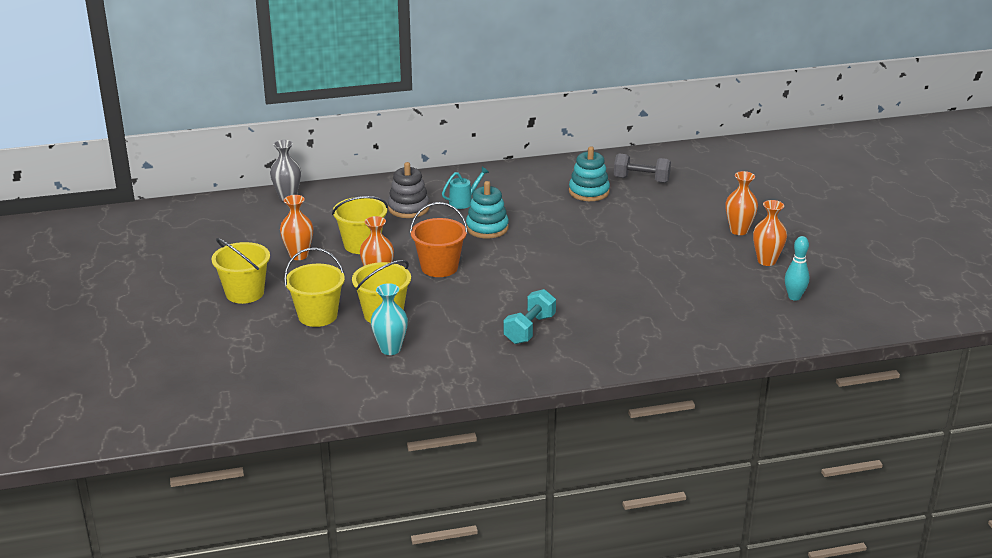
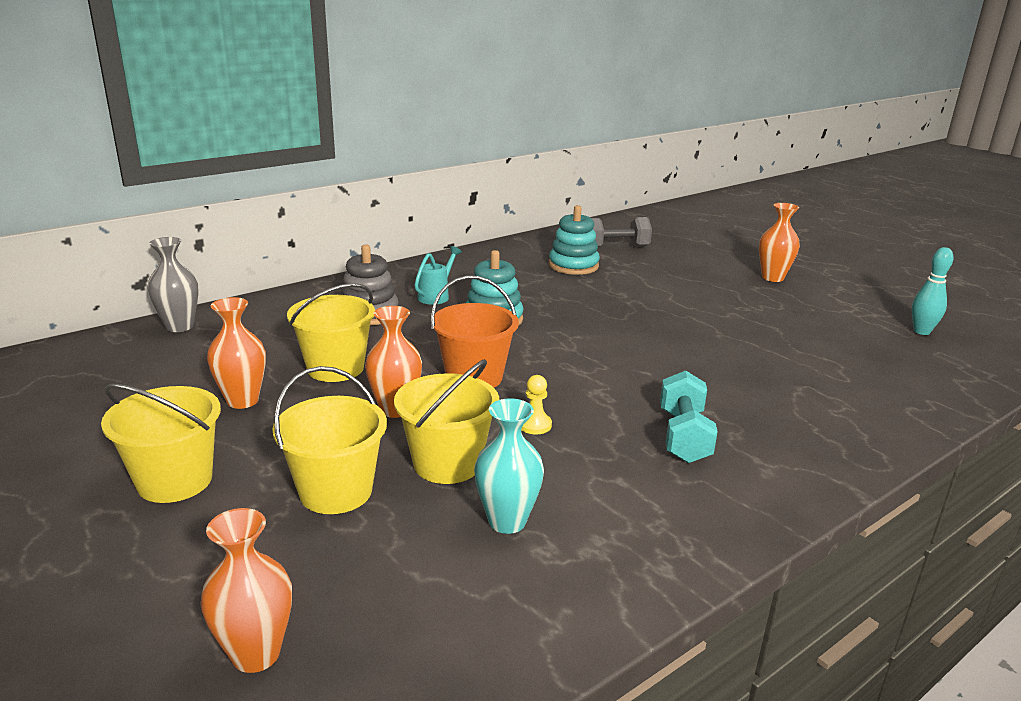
camera: 25 degrees left, 5 degrees down
orange vase [753,200,787,266] -> orange vase moved to [200,508,292,673]
none -> yellow pawn [521,375,552,435]

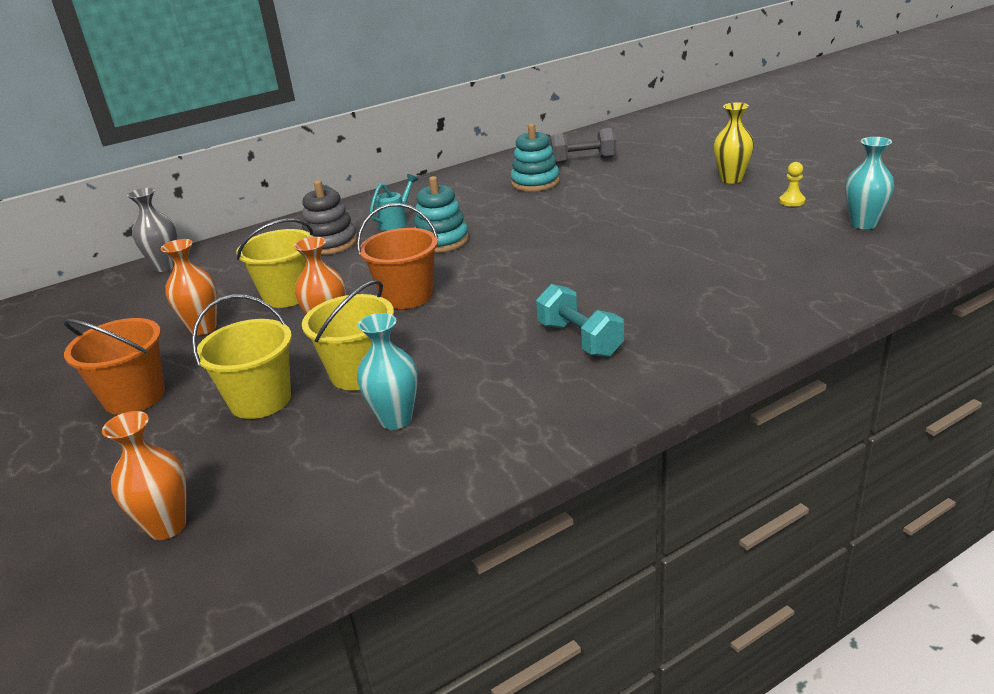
camera: 10 degrees right, 5 degrees up
yellow bucket [101,384,221,503] -> orange bucket [63,318,165,415]
yellow pawn [521,375,552,435] -> yellow pawn moved to [779,162,806,207]
turquoise dumbbell [660,370,718,463] -> turquoise dumbbell turned 45 degrees counterclockwise [536,284,624,357]
orange vase [759,203,800,282] -> yellow vase [714,102,754,184]
turquoise bowling pin [912,247,954,335] -> turquoise vase [845,137,894,229]

